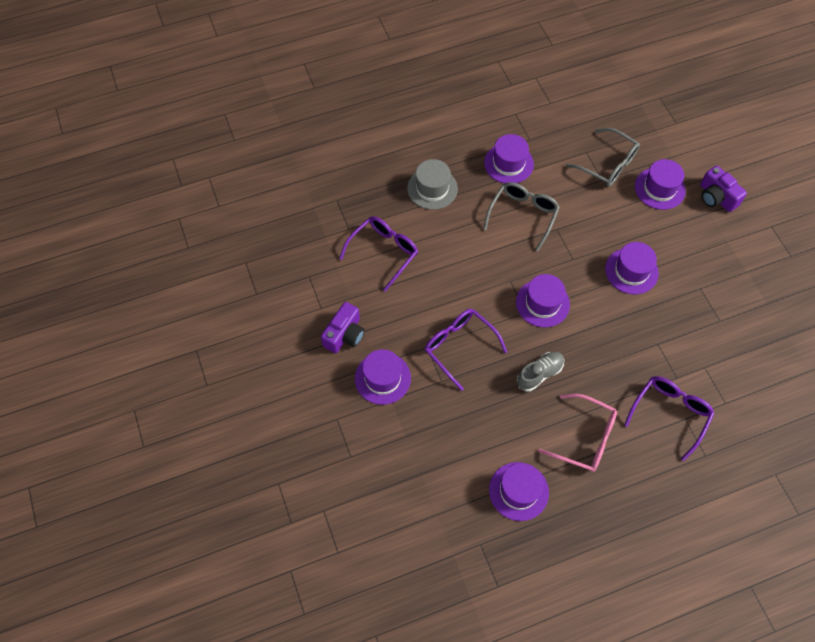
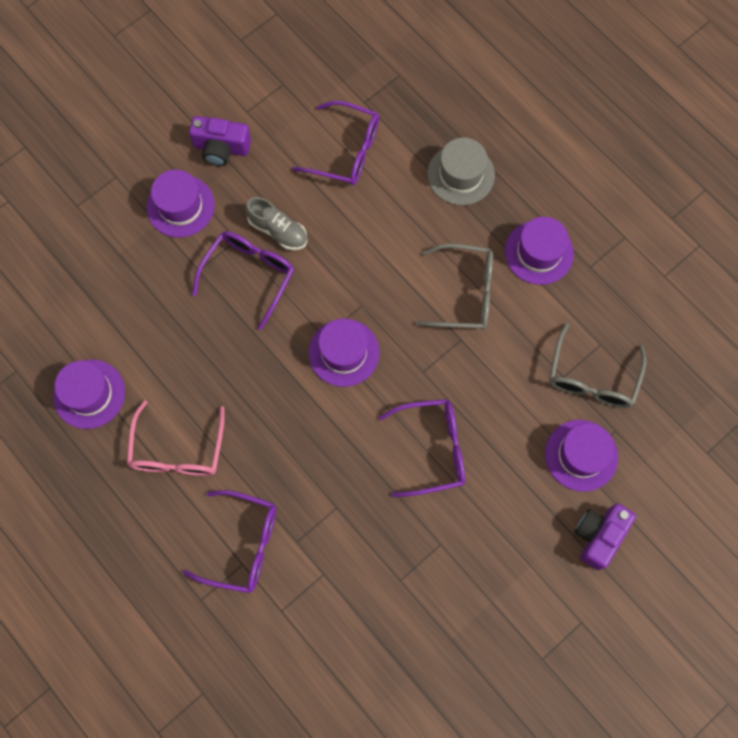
camera: 70 degrees right, 10 degrees up
grey shoe [517,352,564,391] -> grey shoe moved to [245,197,307,250]
purple hat [605,242,659,294] -> purple glasses [379,399,465,497]

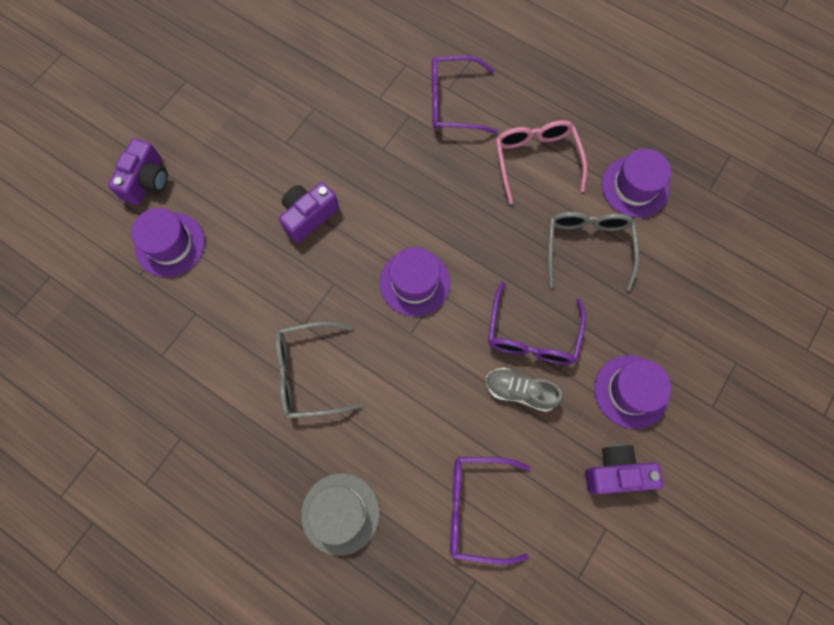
camera: 165 degrees right, 0 degrees up
purple glasses [379,399,465,497] -> purple camera [279,182,339,243]
purple hat [505,217,574,285] -> none
grey glasses [549,323,647,408] -> grey glasses moved to [548,212,639,291]

